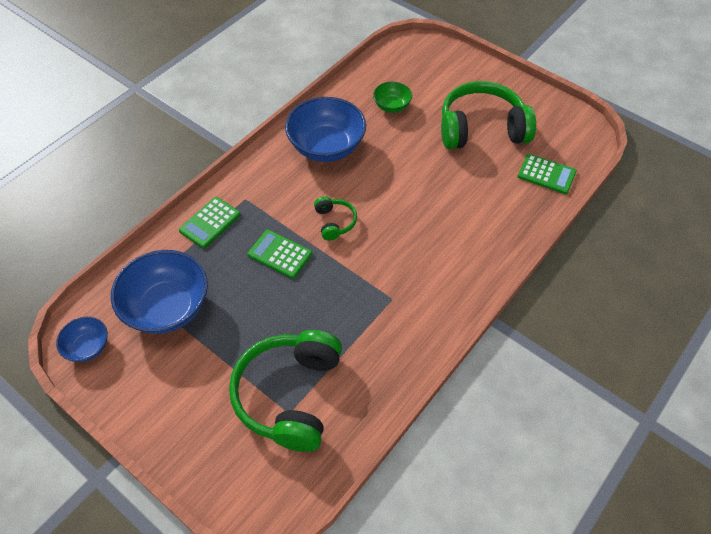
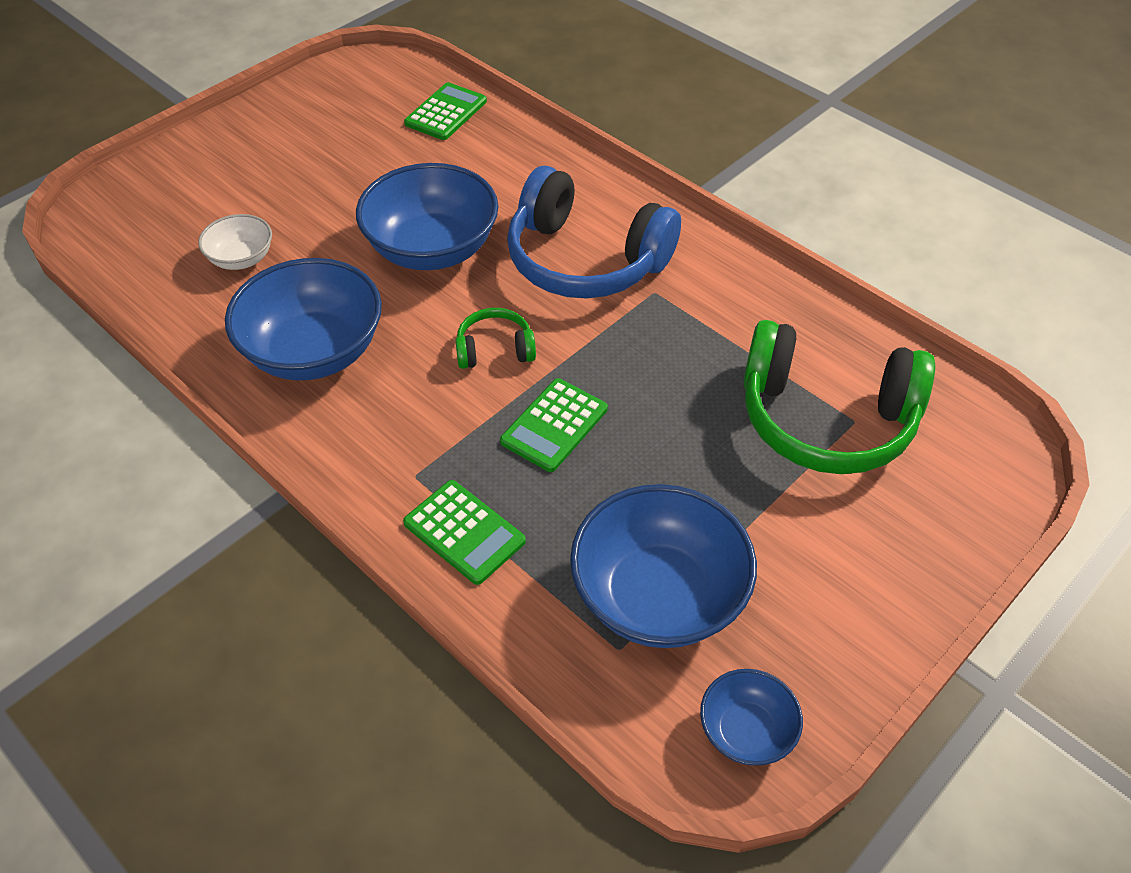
camera: 85 degrees left, 5 degrees down
green bowl [373,82,412,113] -> white bowl [198,214,272,270]
green headphones [441,81,536,149] -> none
none -> blue bowl [356,163,498,270]
none -> blue headphones [507,166,681,299]

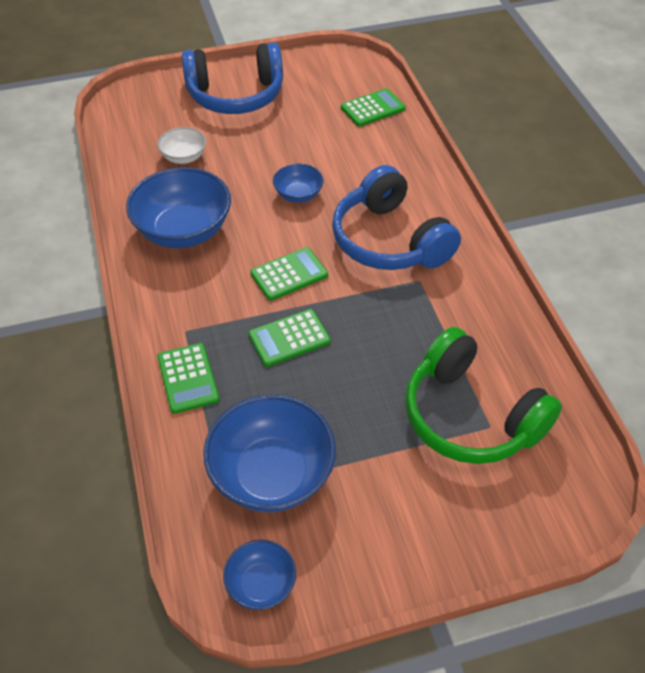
camera: 30 degrees right, 0 degrees up
blue bowl [356,163,498,270] -> blue bowl [273,164,323,203], size x0.52
green headphones [455,308,536,369] -> green calculator [250,247,328,301]
none -> blue headphones [182,42,283,114]

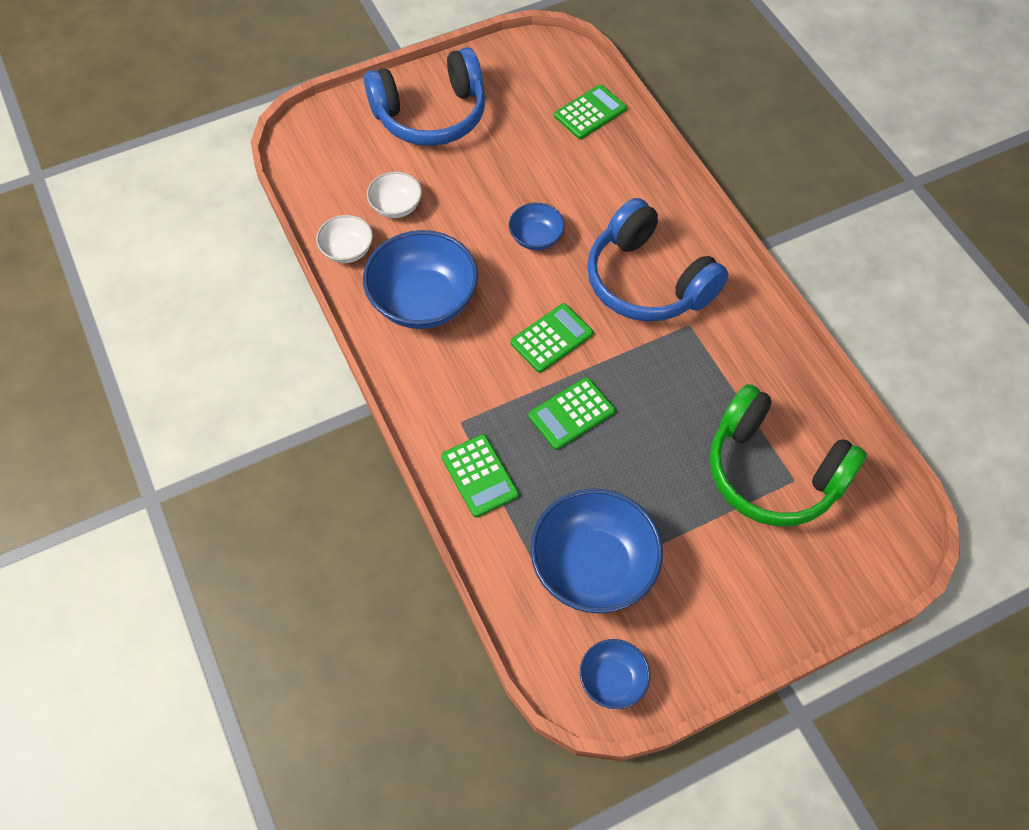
camera: 10 degrees left, 10 degrees up
none -> white bowl [316,215,373,263]

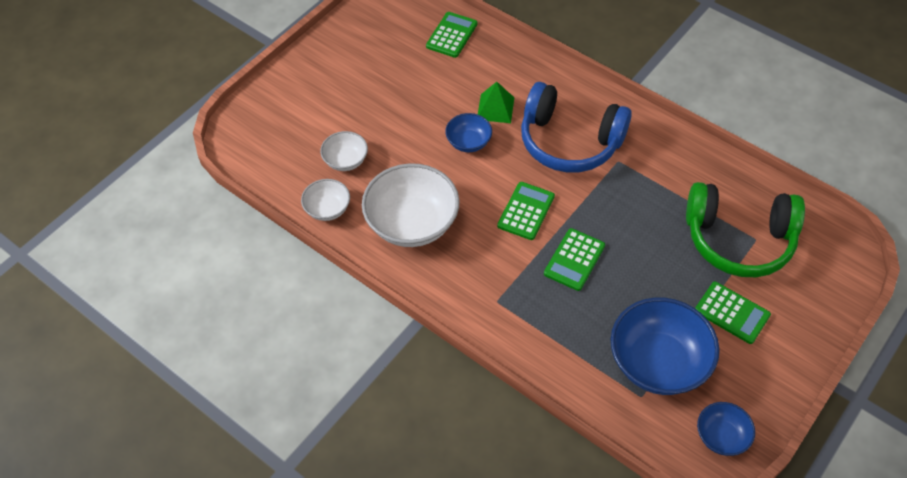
camera: 25 degrees left, 5 degrees down
blue bowl [363,230,478,329] -> white bowl [362,163,460,247]
blue headphones [364,47,486,146] -> none
green calculator [441,434,519,517] -> green calculator moved to [695,282,771,344]
none -> green pyramid [478,82,514,123]

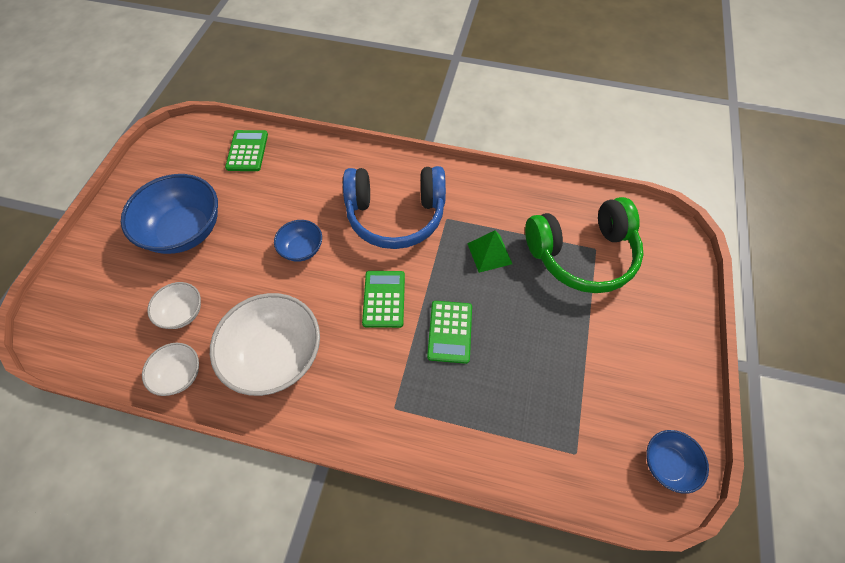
camera: 25 degrees left, 5 degrees up
green pyramid [478,82,514,123] -> green pyramid moved to [467,231,512,273]
blue bowl [611,297,720,395] -> blue bowl moved to [121,174,218,254]
green calculator [695,282,771,344] -> none

